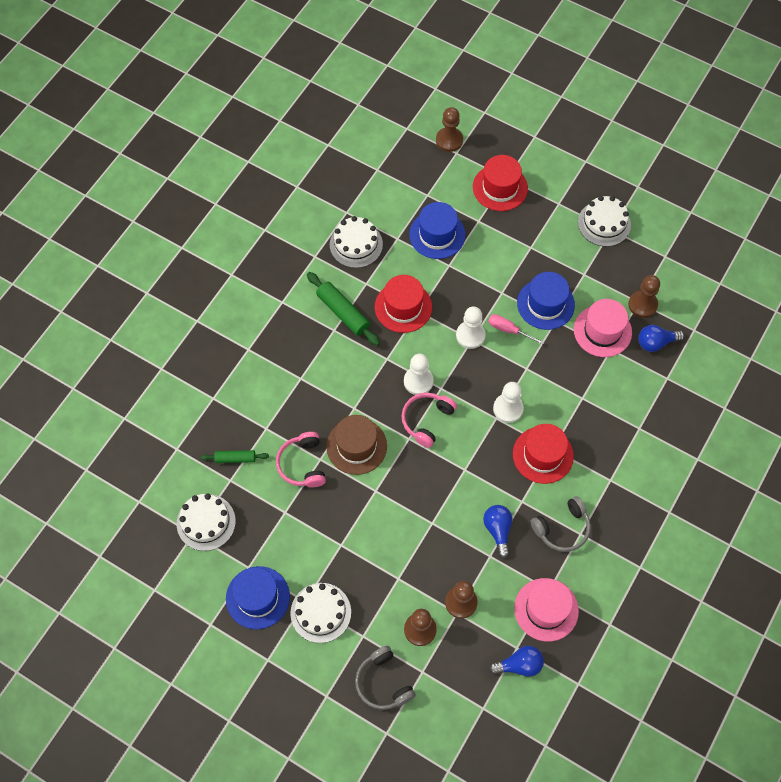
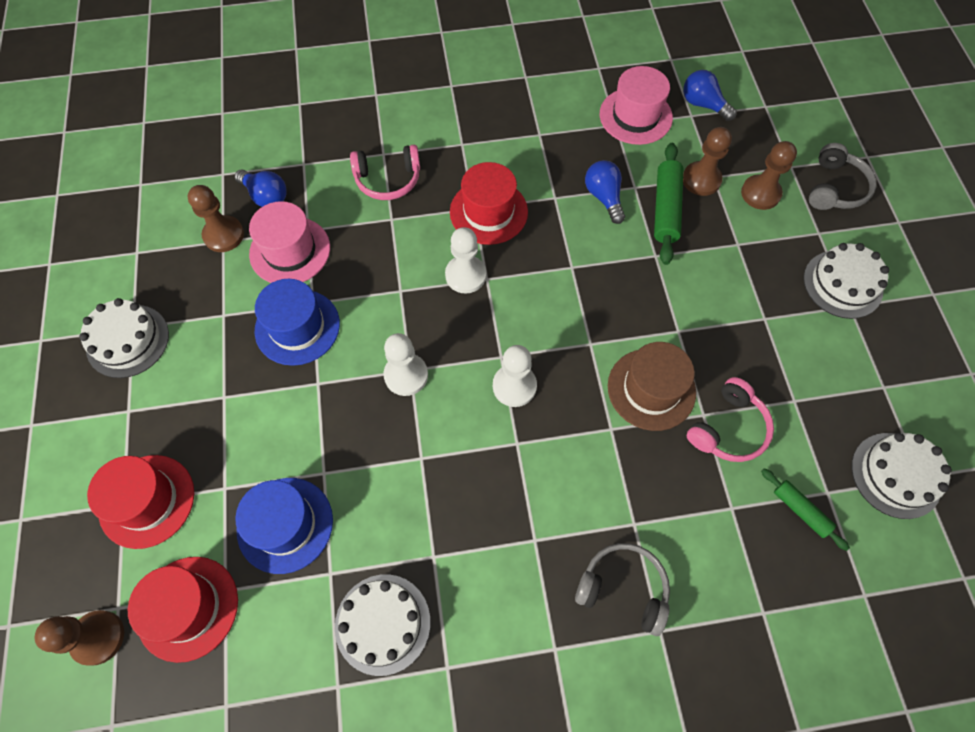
camera: 130 degrees left, 0 degrees up
blue hat [226,566,290,629] -> none
green rolling pin [307,272,380,346] -> green rolling pin moved to [654,143,683,265]
red hat [375,275,432,333] -> red hat moved to [128,557,238,663]
pink headphones [402,393,457,448] -> pink headphones moved to [350,145,420,200]
blue light bulb [483,505,512,558] -> blue light bulb turned 120 degrees clockwise [585,160,625,224]
pink screwdriver [488,314,544,345] -> none
grey headphones [531,496,591,552] -> grey headphones moved to [575,543,670,636]

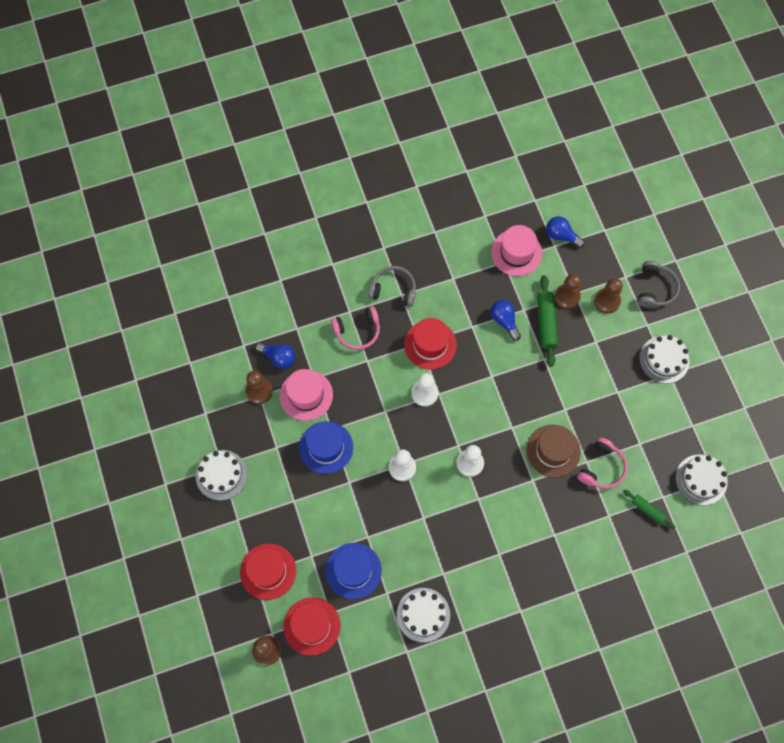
camera: 10 degrees left, 5 degrees up
grey headphones [575,543,670,636] -> grey headphones moved to [368,266,416,307]

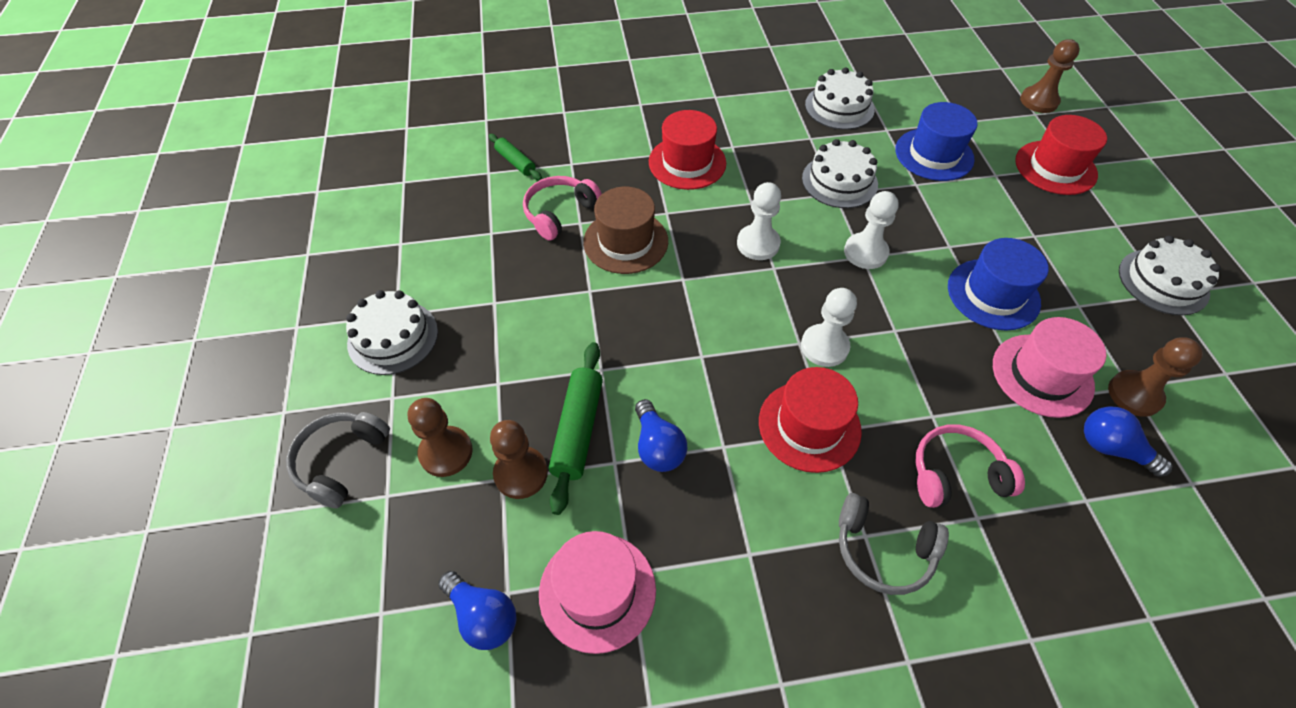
camera: 170 degrees left, 15 degrees down
red hat [283,597,340,656] -> red hat moved to [649,110,726,190]
white cake [675,455,728,505] -> white cake moved to [802,139,878,208]

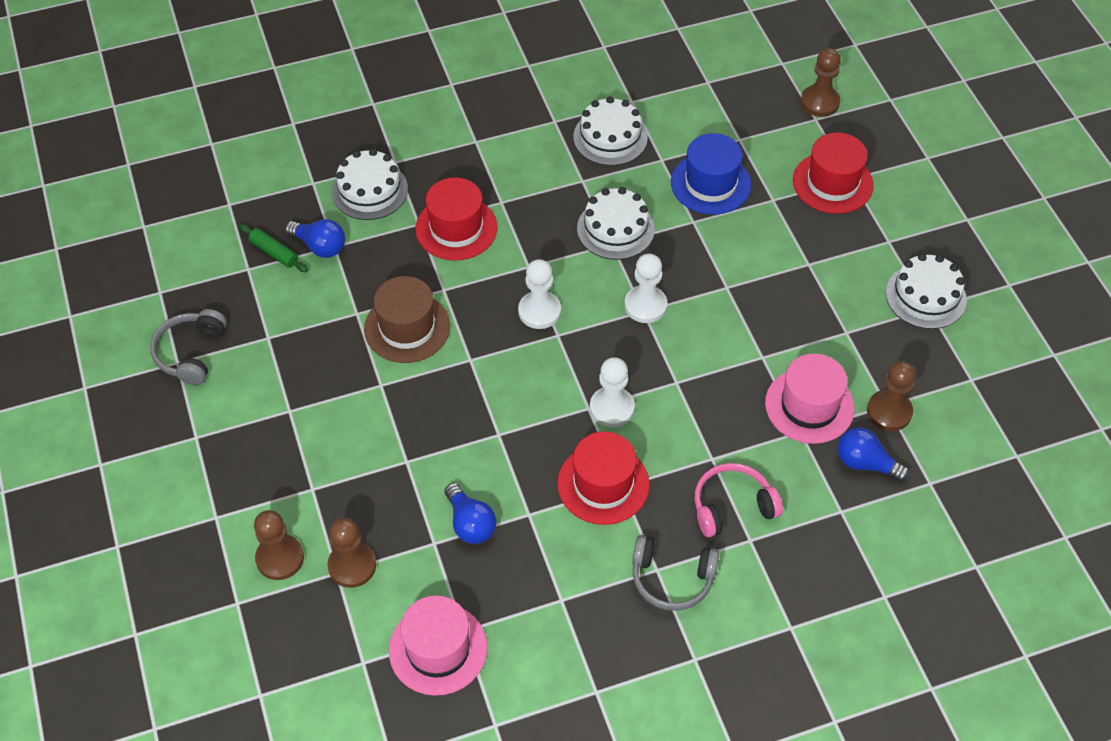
camera: 10 degrees left, 0 degrees up
grey headphones [286,412,390,508] -> grey headphones moved to [150,309,227,385]
white cake [346,290,438,375] -> white cake moved to [332,149,408,220]
blue light bulb [438,571,517,650] -> blue light bulb moved to [285,219,345,258]
pink headphones [523,176,602,241] -> none
green rolling pin [549,342,603,515] -> none
blue hat [948,238,1049,331] -> none

